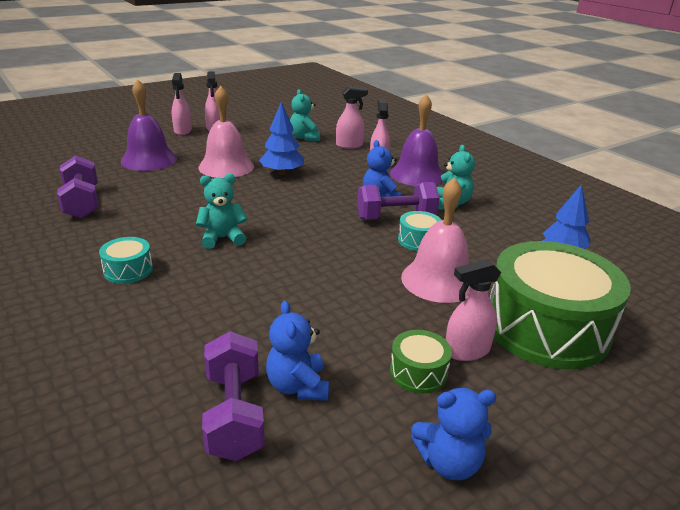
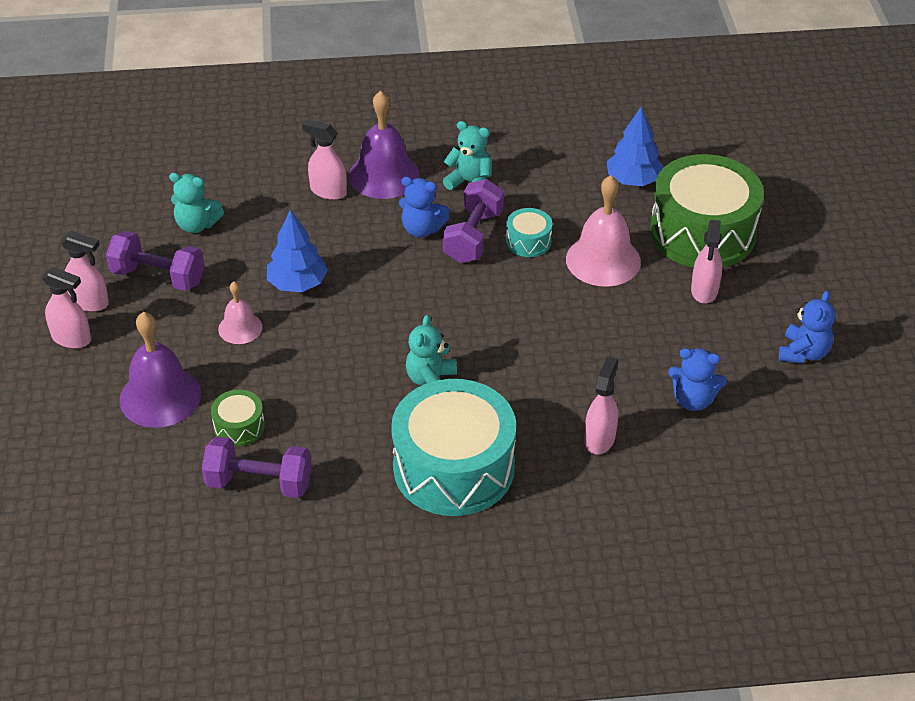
camera: 60 degrees left, 15 degrees up
turquoise drum [99,237,153,284] -> turquoise drum [391,379,516,516], size x2.33
pink bell [198,86,254,178] -> pink bell [218,281,263,344], size x0.56
purple dumbbell [202,331,265,461] -> purple dumbbell moved to [106,231,205,291]
pink spray bottle [336,86,368,149] -> pink spray bottle moved to [584,356,618,455]
green drum [390,330,452,394] -> green drum moved to [211,390,265,446]

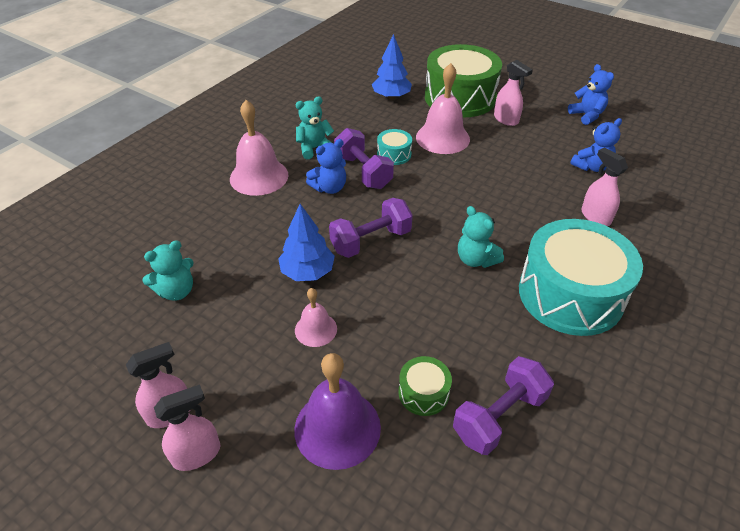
camera: 50 degrees left, 0 degrees up
purple dumbbell [106,231,205,291] -> purple dumbbell moved to [329,198,413,258]
pink spray bottle [302,119,347,200] -> none
purple bell [349,91,420,199] -> pink bell [230,100,288,196]

